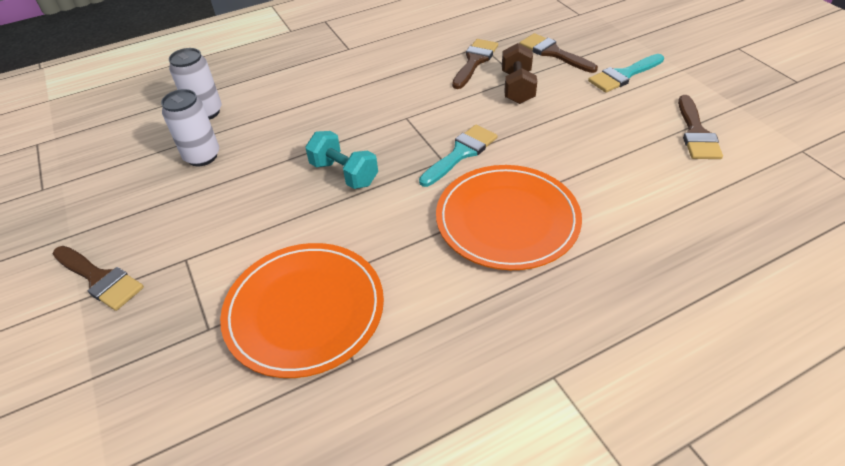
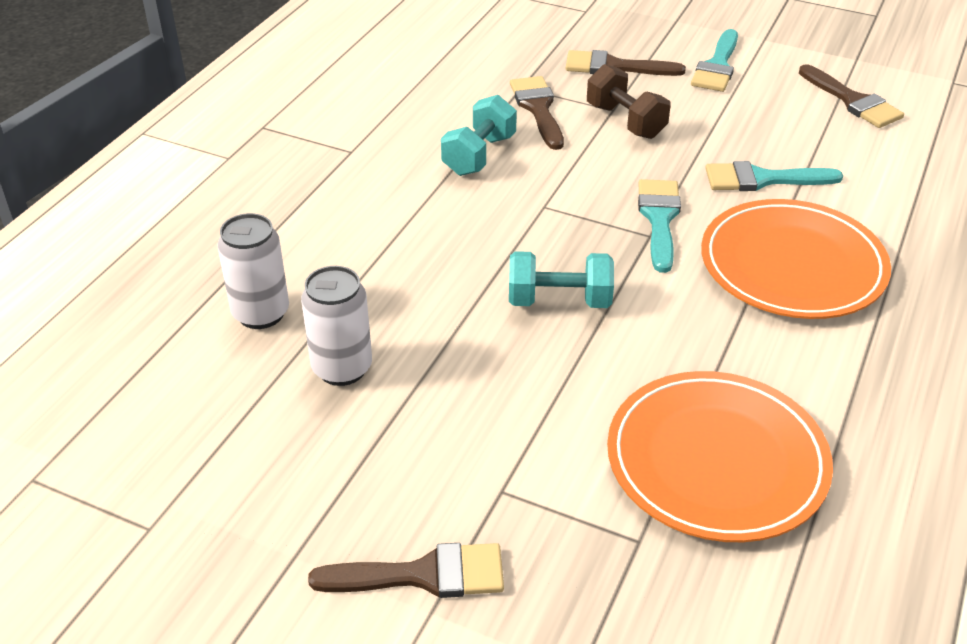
camera: 40 degrees left, 5 degrees down
none -> turquoise dumbbell [441,95,517,176]
none -> turquoise brush [705,161,843,191]

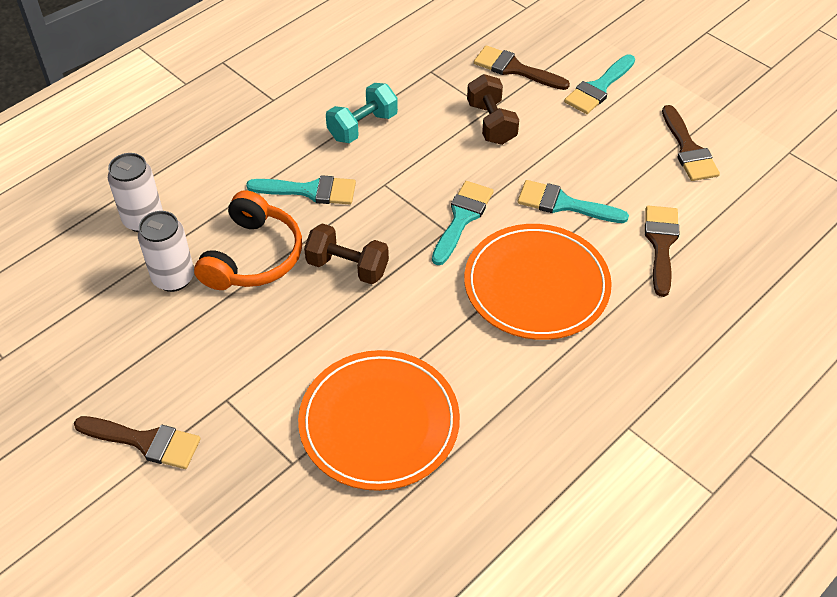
camera: 20 degrees right, 10 degrees up
turquoise dumbbell [509,251,614,308] -> brown dumbbell [304,223,389,284]
brown brush [510,76,564,150] -> brown brush moved to [645,206,679,297]
none -> orange headphones [194,190,302,290]
none -> turquoise brush [246,175,356,204]

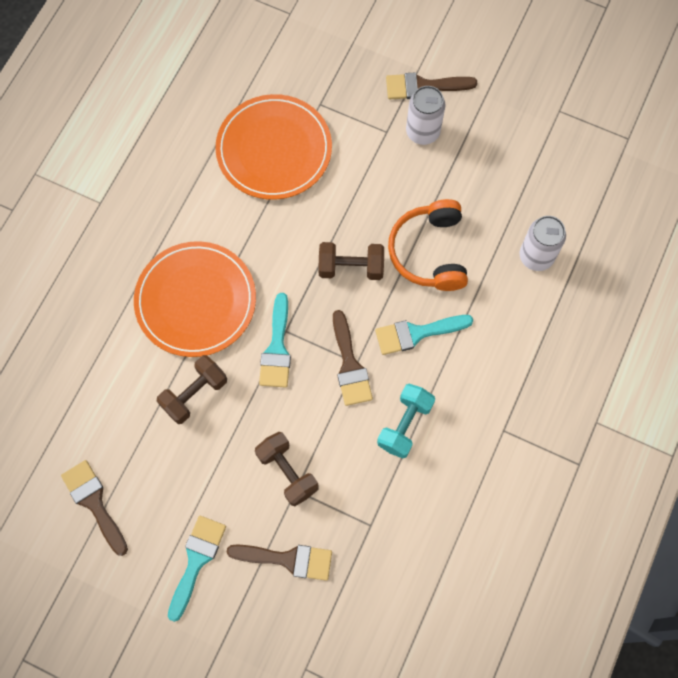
camera: 160 degrees right, 20 degrees up
white can [138,211,194,292] -> white can moved to [406,86,446,145]
turquoise brush [518,180,629,223] -> brown dumbbell [157,355,227,424]
brown brush [645,206,679,297] -> brown brush moved to [333,310,373,406]

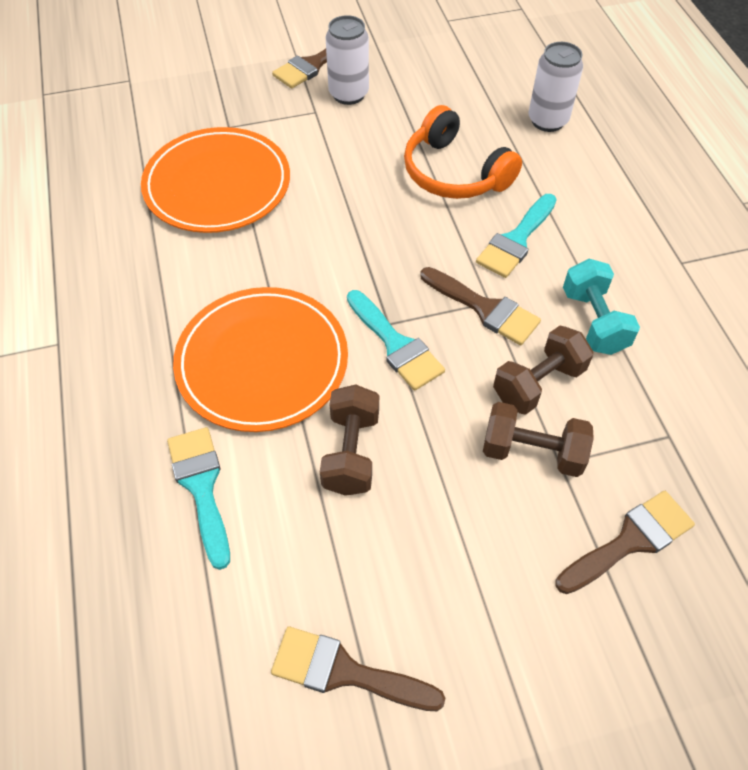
camera: 40 degrees left, 15 degrees down
turquoise brush [168,516,226,622] -> turquoise brush moved to [167,427,230,570]
brown dumbbell [318,242,384,280] -> brown dumbbell moved to [493,325,593,415]

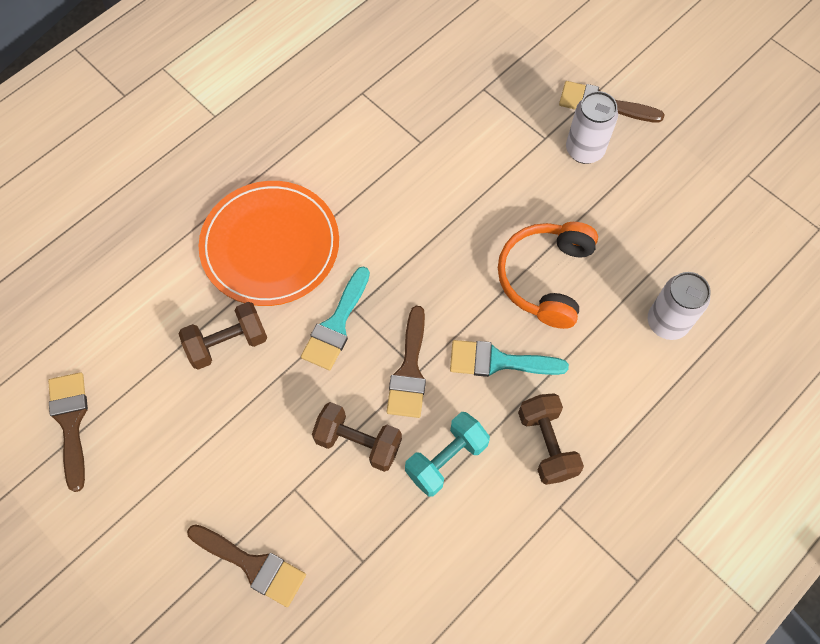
camera: 60 degrees right, 10 degrees up
orange plate [141,127,290,233] -> none
turquoise brush [167,427,230,570] -> none
brown dumbbell [483,402,594,477] -> brown dumbbell moved to [518,393,584,485]

